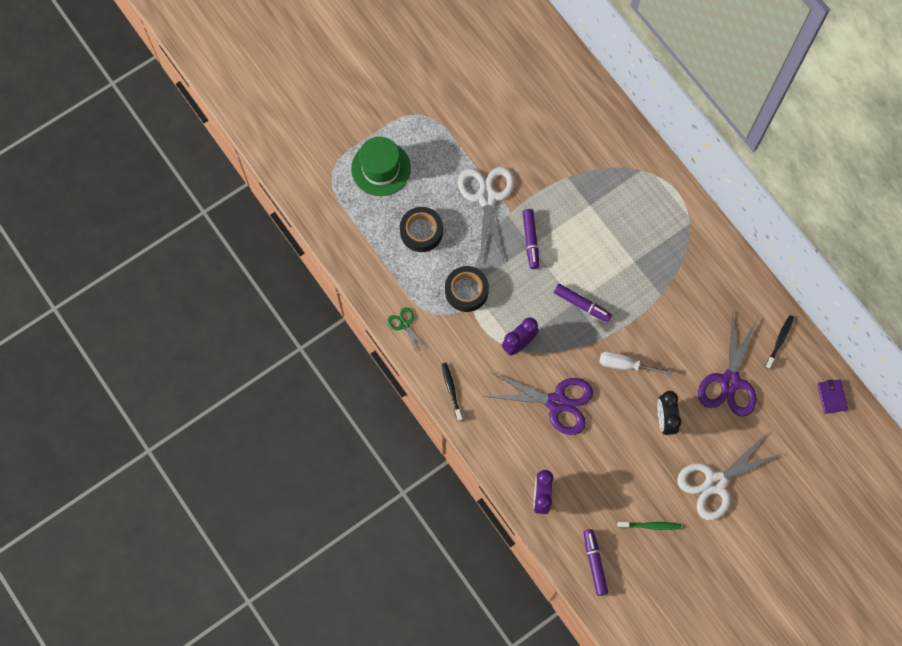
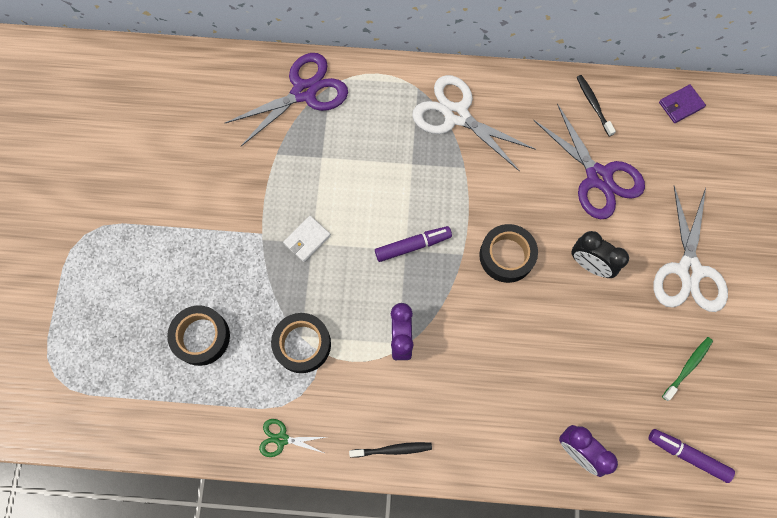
camera: 50 degrees left, 0 degrees up
green hat [351,137,411,196] -> none
black toothbrush [442,363,463,421] -> black toothbrush turned 150 degrees clockwise [349,442,432,458]
white scissors [458,167,514,260] -> white scissors moved to [412,75,536,172]
purple scissors [484,372,593,435] -> purple scissors moved to [225,53,348,146]
purple marker [523,209,539,269] -> white wallet [283,216,331,262]
white screwdriver [599,352,672,375] -> black tape [479,224,538,283]
purple wallet [817,379,848,414] -> purple wallet turned 60 degrees counterclockwise [659,84,706,123]

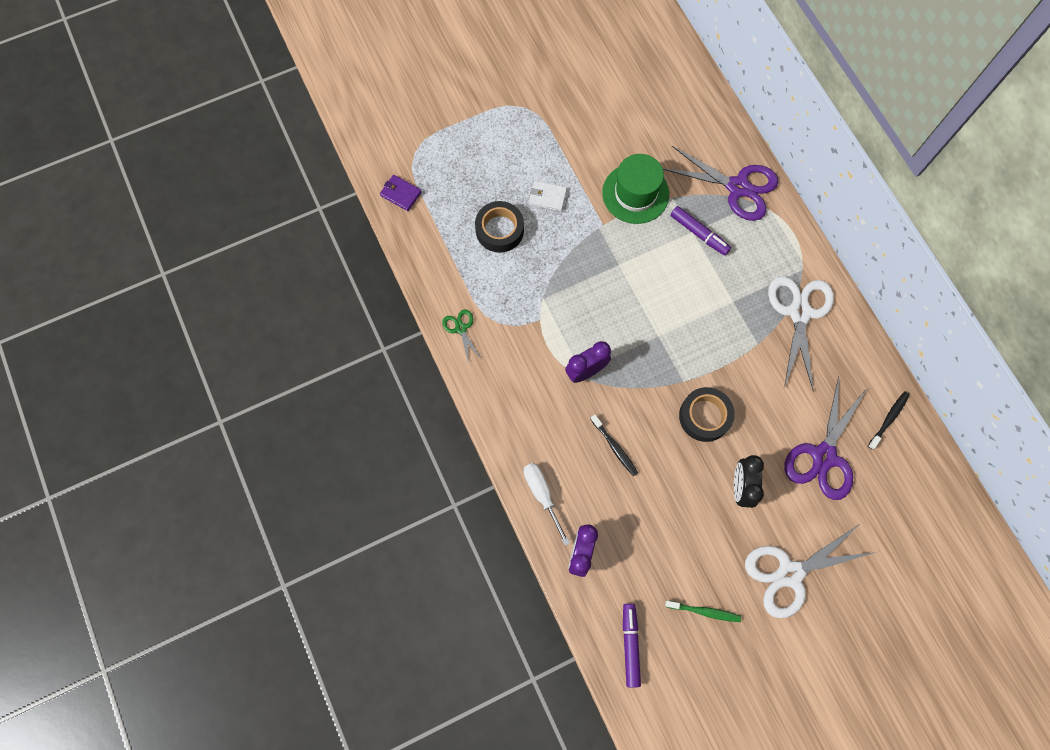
camera: 60 degrees right, 0 degrees up
black tape [271,313,331,373] -> none
white wallet [283,216,331,262] -> white wallet moved to [529,181,567,211]
black toothbrush [349,442,432,458] -> black toothbrush moved to [591,415,638,476]
purple marker [375,226,452,262] -> purple marker moved to [670,206,731,256]
purple wallet [659,84,706,123] -> purple wallet moved to [380,175,422,211]
none -> white screwdriver [524,463,570,545]
none -> green hat [602,154,669,224]

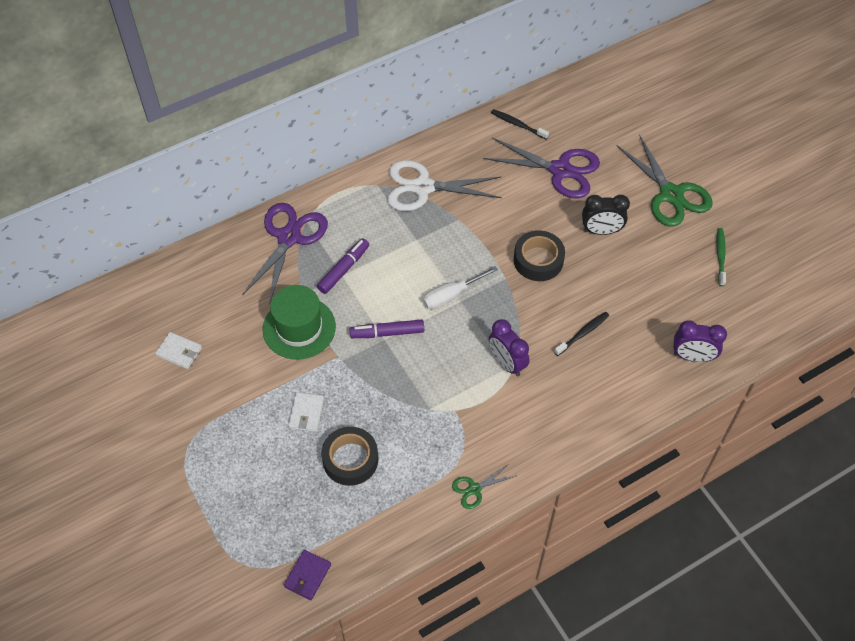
camera: 95 degrees left, 15 degrees down
white screwdriver [524,463,570,545] -> white screwdriver moved to [423,266,498,310]
purple marker [623,604,641,688] -> purple marker moved to [350,319,424,338]
white scissors [745,524,876,618] -> green scissors [617,134,713,226]
none -> white wallet [155,332,202,369]

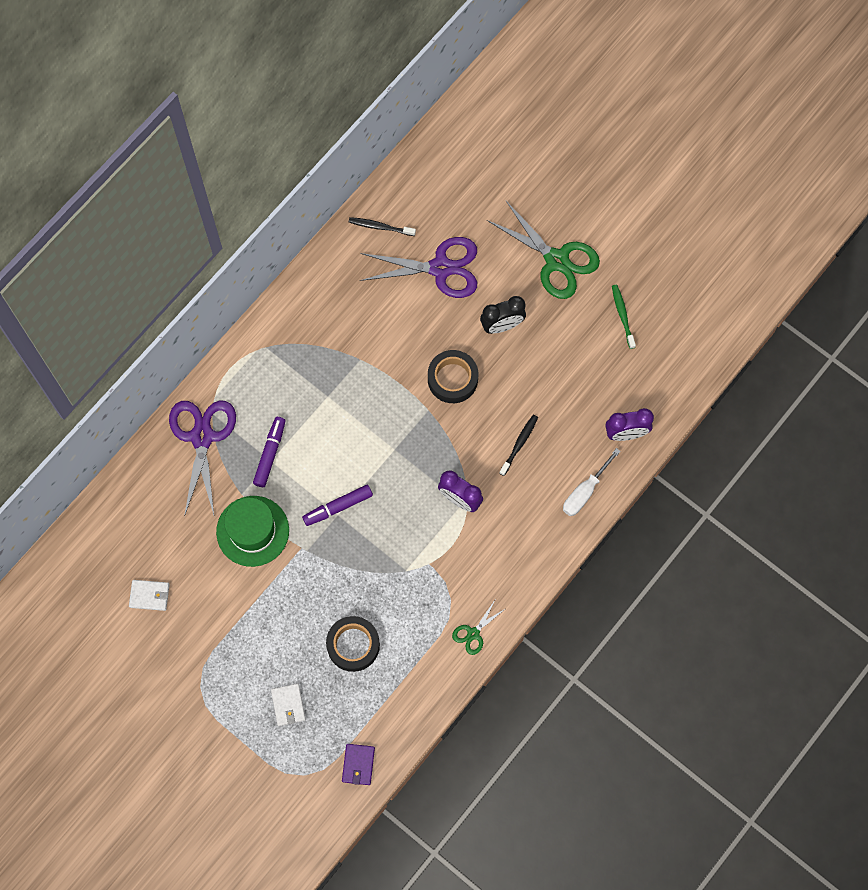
camera: 20 degrees left, 15 degrees up
white wallet [288,392,324,432] -> white wallet moved to [271,683,306,726]
white scissors [387,160,502,211] -> none
white screwdriver [423,266,498,310] -> white screwdriver moved to [563,448,621,516]

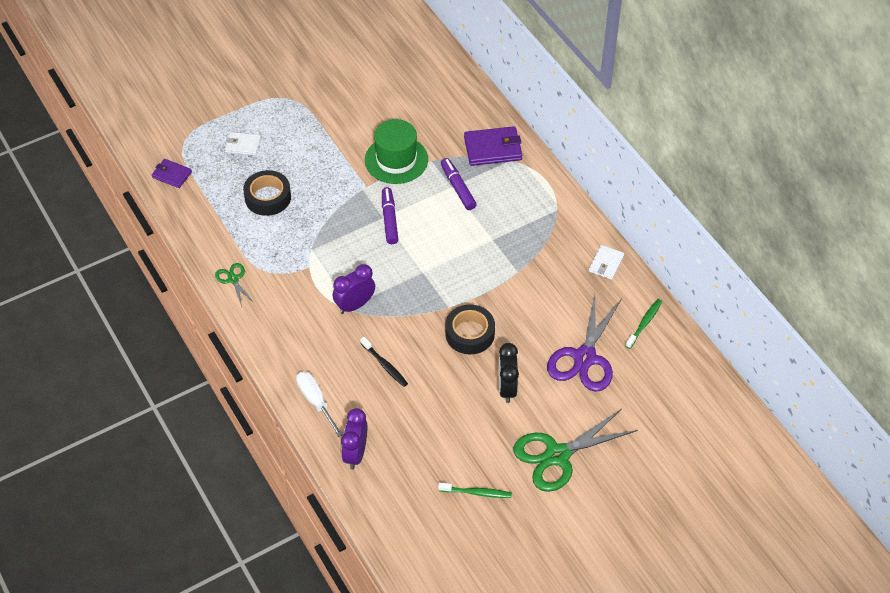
camera: 110 degrees right, 20 degrees down
white wallet [129,580,170,611] -> white wallet moved to [589,245,624,280]
purple scissors [169,401,236,517] -> purple wallet [464,126,522,166]
purple marker [253,417,286,487] -> purple marker turned 150 degrees counterclockwise [441,158,477,210]
black toothbrush [349,217,416,236] -> green toothbrush [626,299,662,349]

